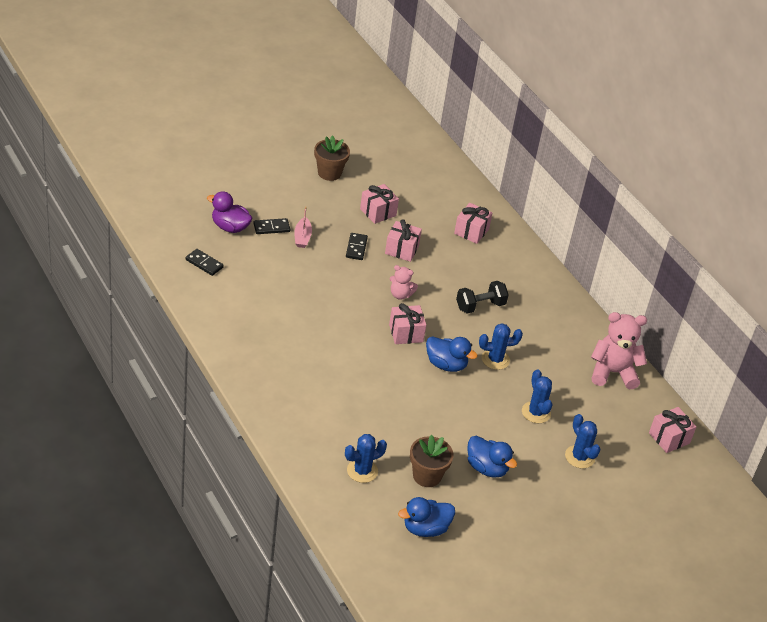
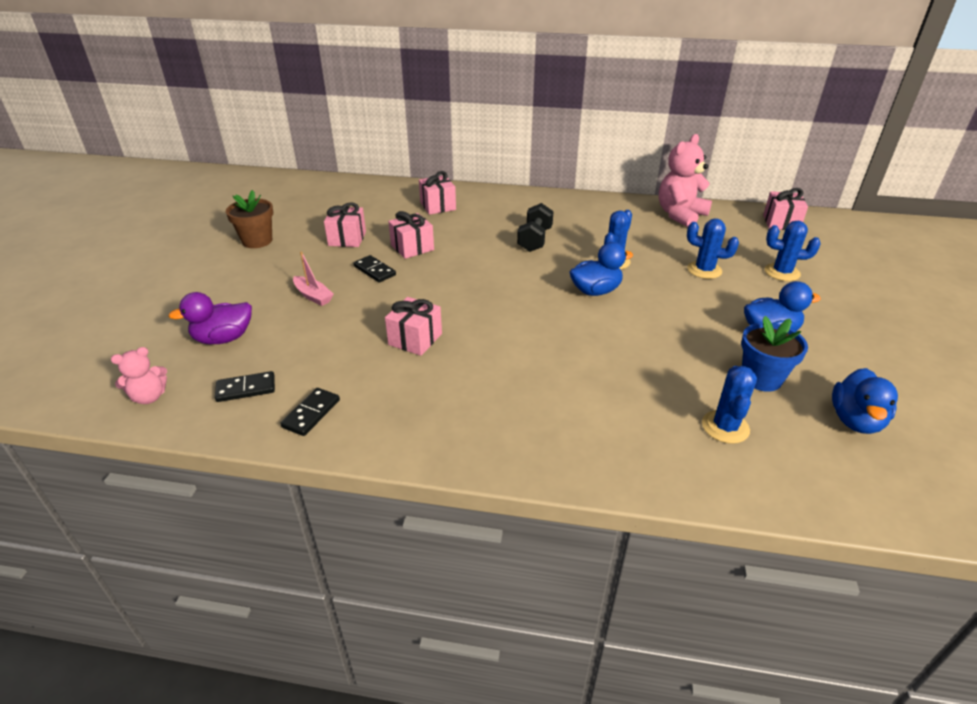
camera: 45 degrees left, 5 degrees down
black domino [253,218,290,234] -> black domino moved to [280,388,340,436]
pink gift [389,303,426,344] -> pink gift moved to [385,297,442,356]
pink teddy bear [390,265,418,300] -> pink teddy bear moved to [111,347,167,404]
brown flower pot [410,435,454,487] -> blue flower pot [741,316,808,392]

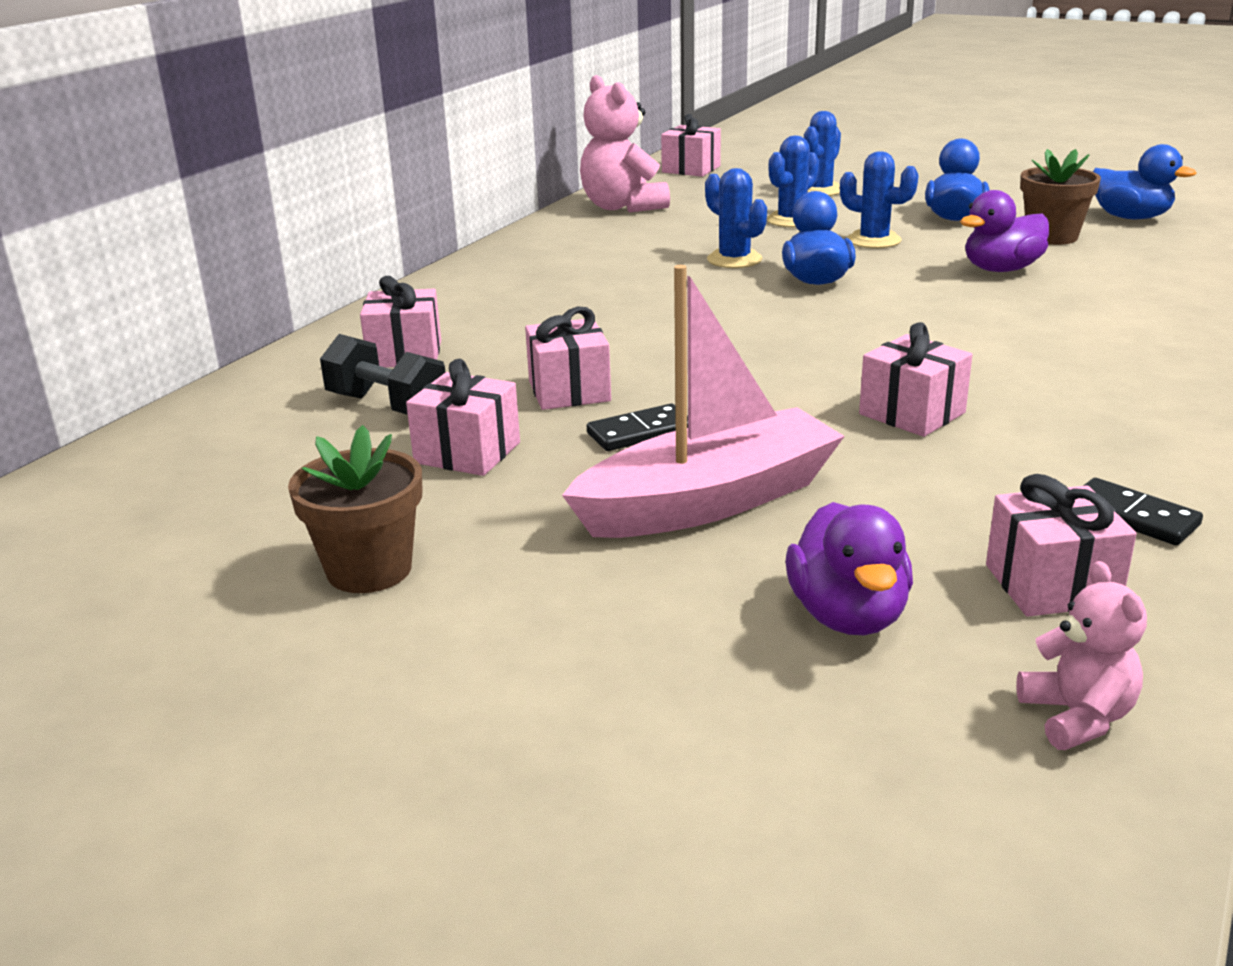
camera: 70 degrees left, 10 degrees down
black domino [215,371,275,402] -> pink gift [986,474,1136,617]
pink boat [293,251,334,306] -> pink boat [562,265,845,538], size x2.20
black dumbbell [517,203,554,252] -> black dumbbell moved to [320,334,445,415]
blue cactus [702,366,757,444] -> blue cactus moved to [840,151,919,248]
blue flower pot [741,316,808,392] -> brown flower pot [1020,149,1101,245]
none -> purple duck [960,190,1049,272]

